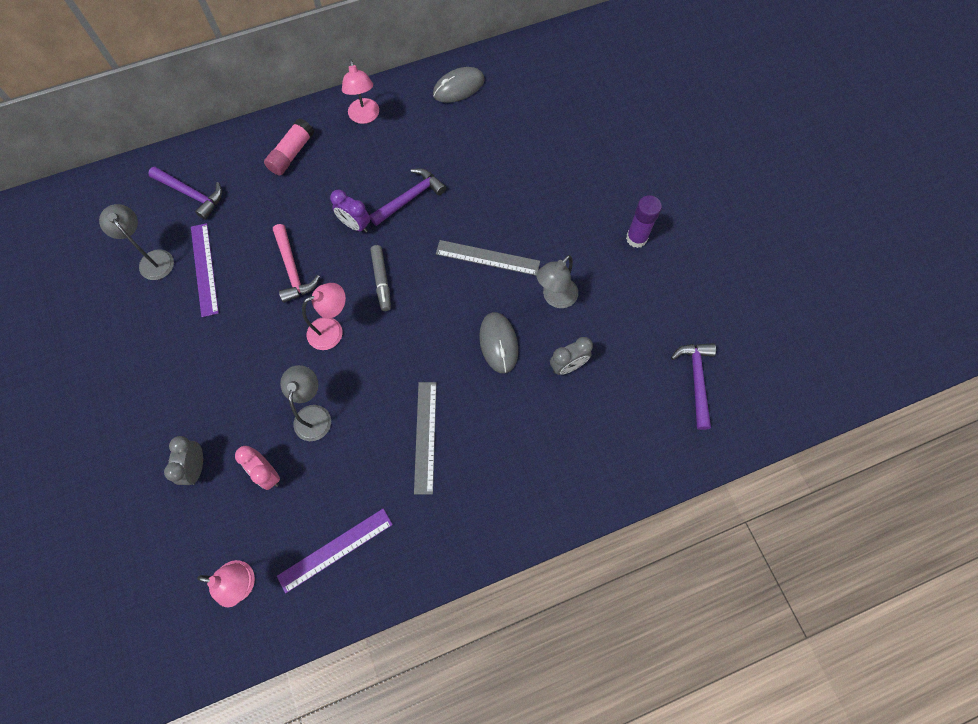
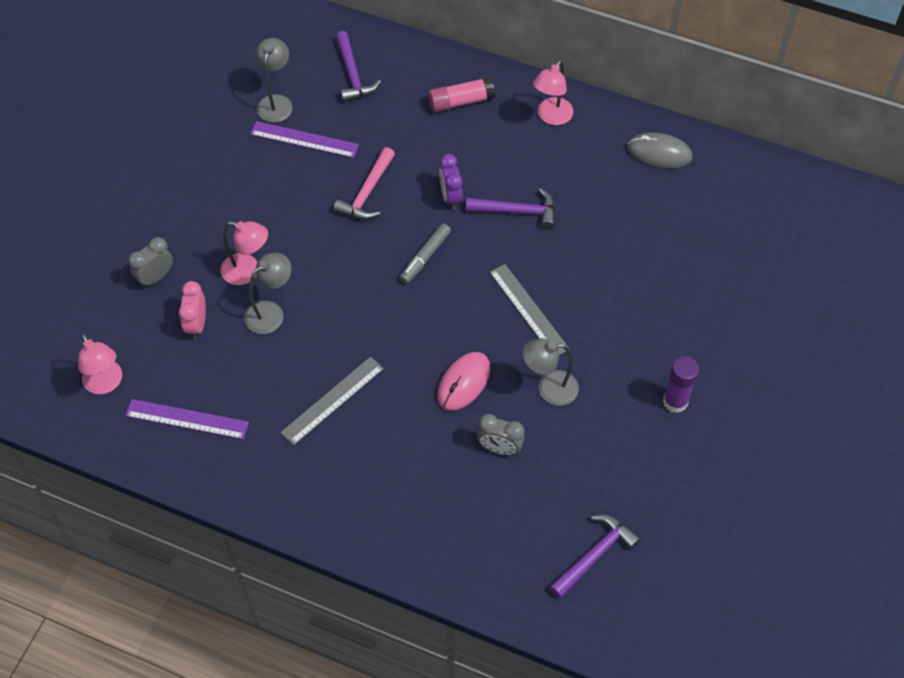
camera: 45 degrees right, 10 degrees down
purple ruler [191,223,219,317] -> purple ruler turned 75 degrees clockwise [250,121,359,158]
pink lamp [302,283,346,350] -> pink lamp moved to [221,221,268,285]
grey mouse [479,312,518,373] -> pink mouse [437,352,490,411]

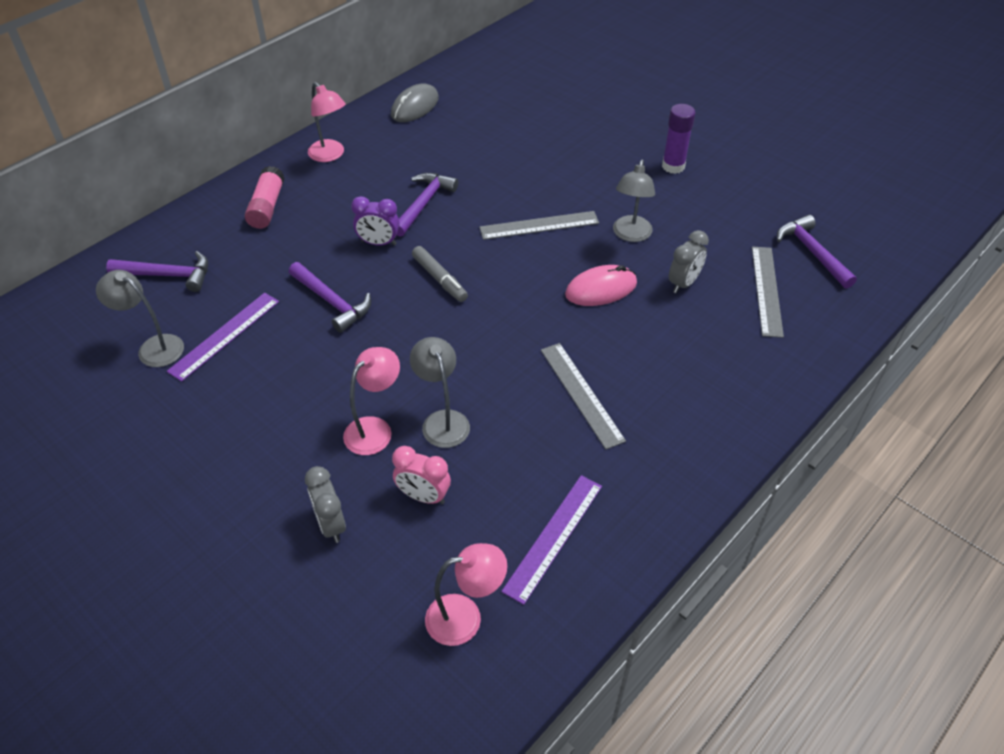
camera: 70 degrees left, 10 degrees down
pink hammer [334,147,395,220] -> purple hammer [289,262,371,333]
pink mouse [437,352,490,411] -> pink mouse turned 75 degrees counterclockwise [565,265,637,306]
none -> grey ruler [752,247,784,338]

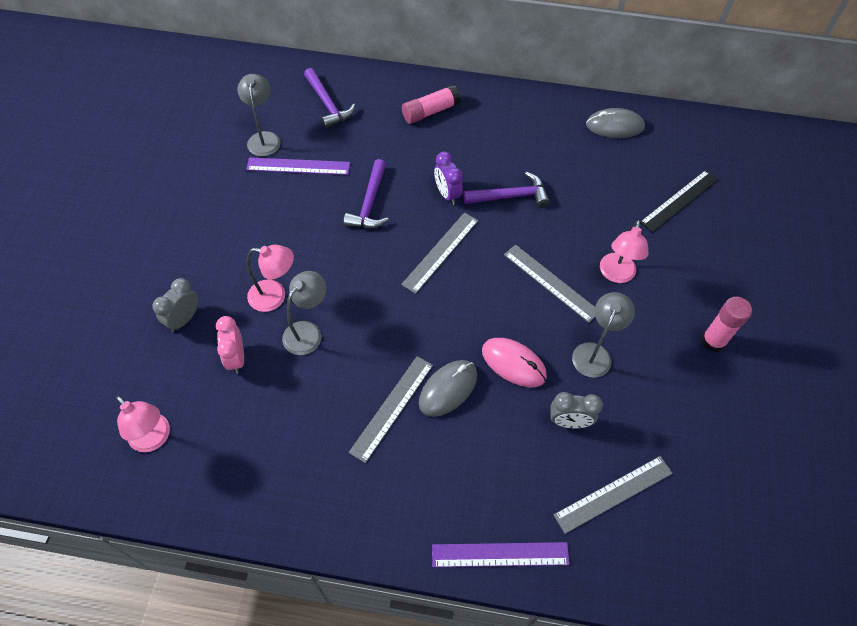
camera: 55 degrees right, 10 degrees up
pink lamp [308,82,346,162] -> pink lamp moved to [600,220,648,283]
grey marker [412,246,468,302] -> grey ruler [401,212,478,294]
purple ruler [501,475,602,605] -> purple ruler moved to [432,542,570,567]
grey lamp [613,160,655,242] -> grey lamp turned 135 degrees clockwise [572,292,635,378]
purple glue stick [662,104,695,174] -> pink glue stick [701,297,752,352]
purple hammer [777,215,857,289] -> none
none -> grey mouse [419,360,477,417]
none -> black ruler [640,170,719,233]

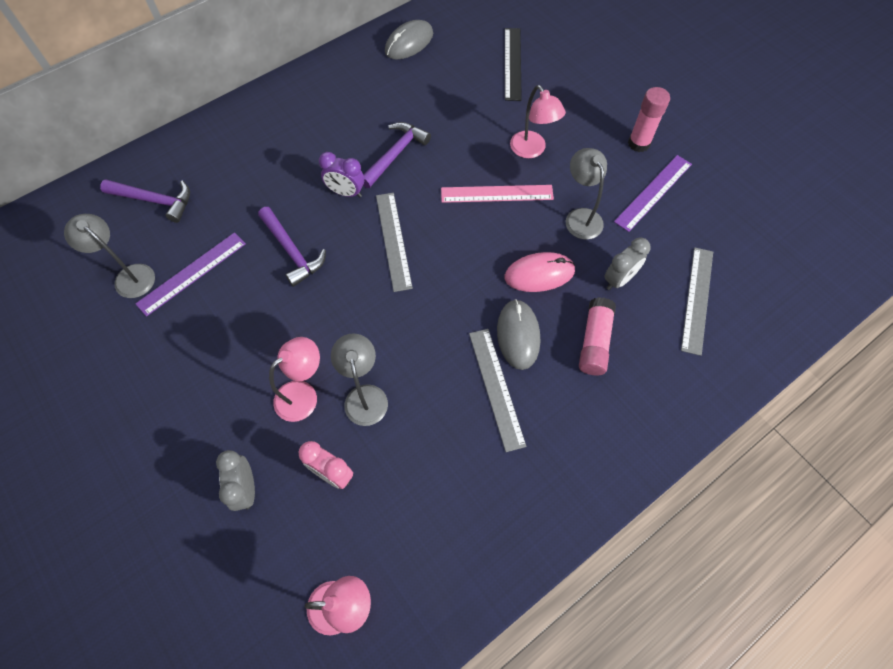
camera: 45 degrees left, 5 degrees up
pink glue stick [402,85,461,124] -> pink glue stick moved to [579,297,616,375]
purple ruler [432,542,570,567] -> purple ruler moved to [614,155,692,232]
grey ruler [504,244,595,323] -> pink ruler [441,185,554,203]

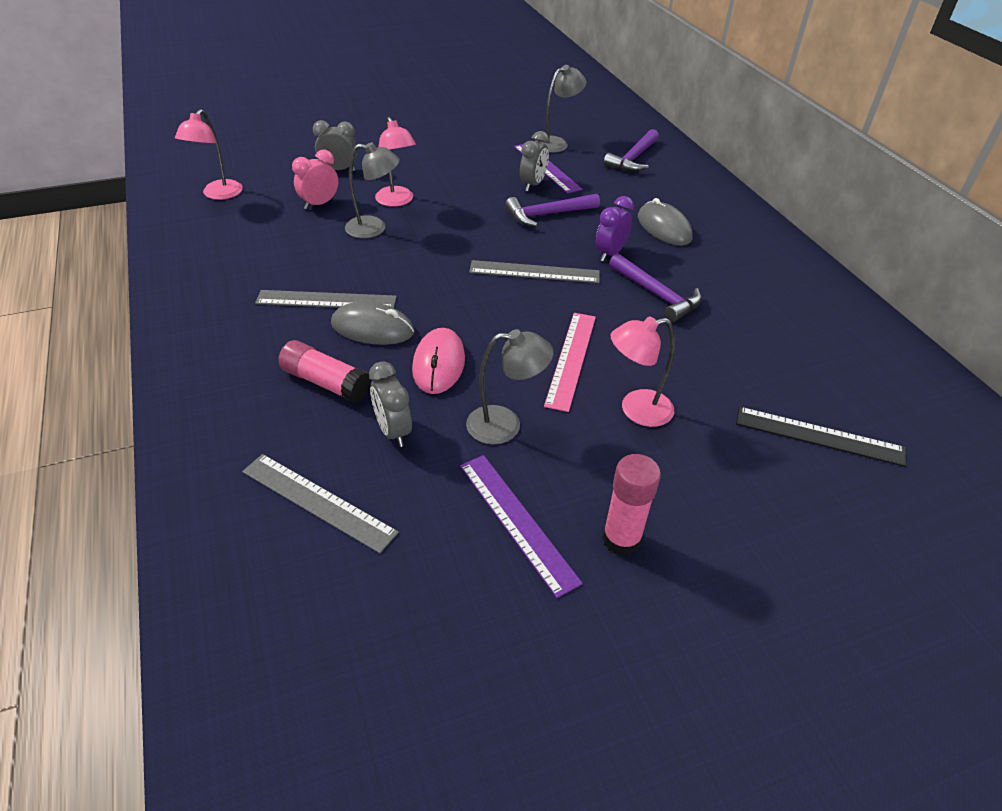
camera: 105 degrees right, 20 degrees down
grey mouse [385,20,433,60] -> grey mouse moved to [638,198,693,246]
none -> grey clock [520,131,549,192]

